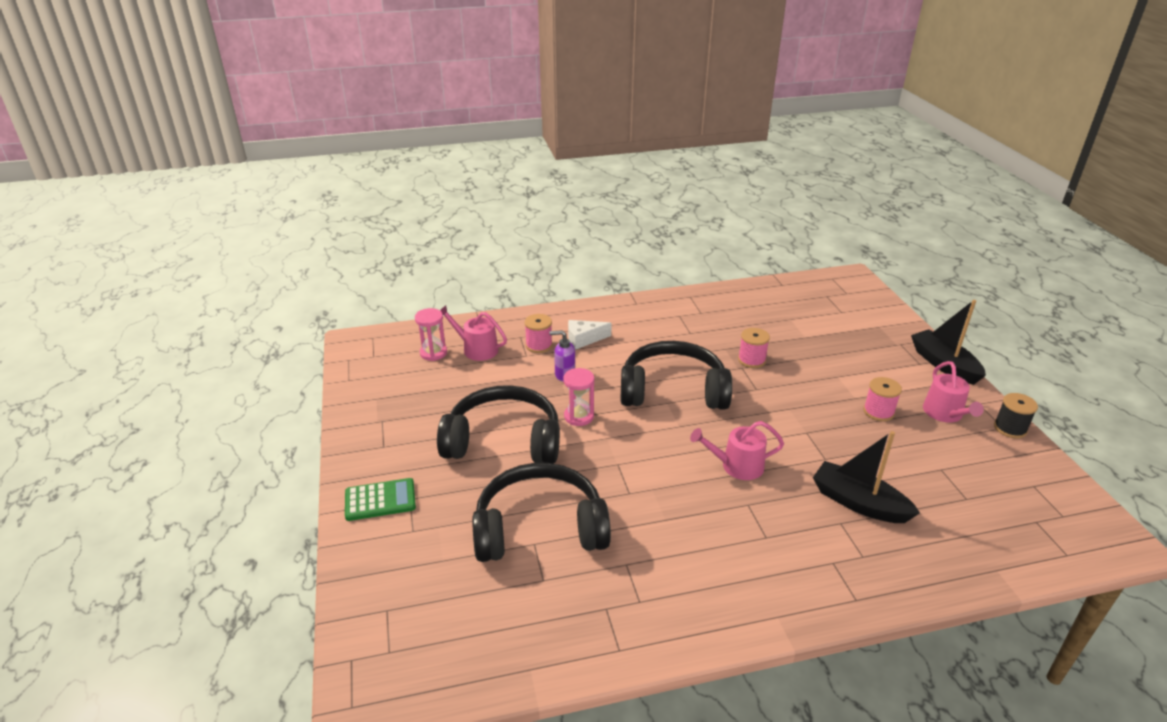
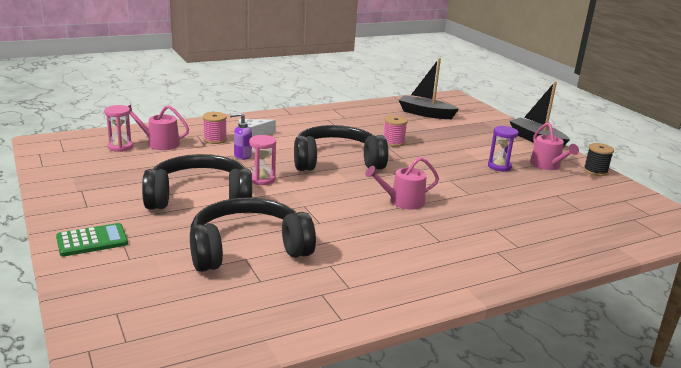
camera: 15 degrees left, 10 degrees down
black boat [813,431,920,523] -> black boat moved to [399,58,459,119]
pink spool [863,377,902,421] -> purple hourglass [488,126,519,172]

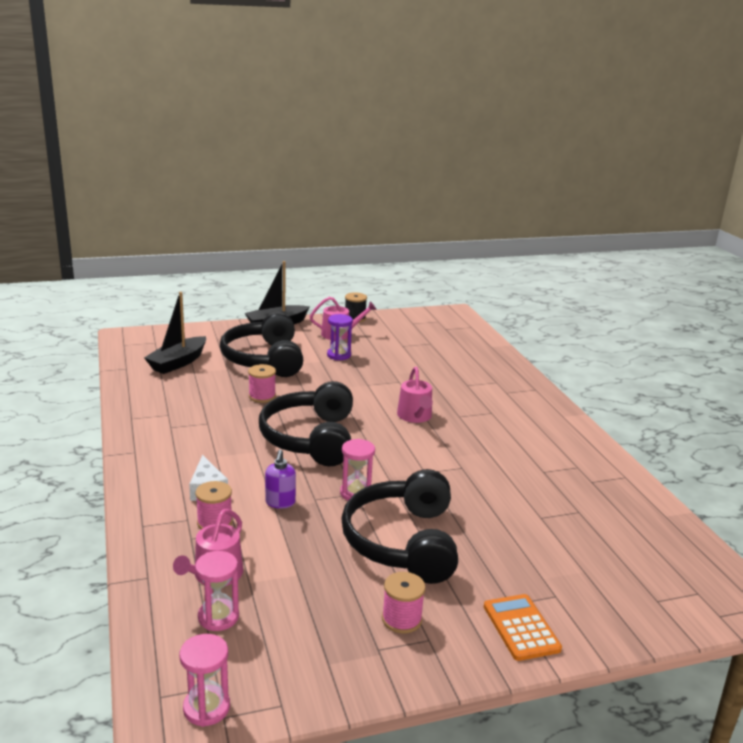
camera: 80 degrees left, 0 degrees up
green calculator [56,223,128,257] -> orange calculator [484,594,562,661]
black headphones [190,197,316,272] -> black headphones moved to [220,312,303,377]
none -> pink hourglass [179,634,230,727]
none -> pink spool [382,572,426,633]

